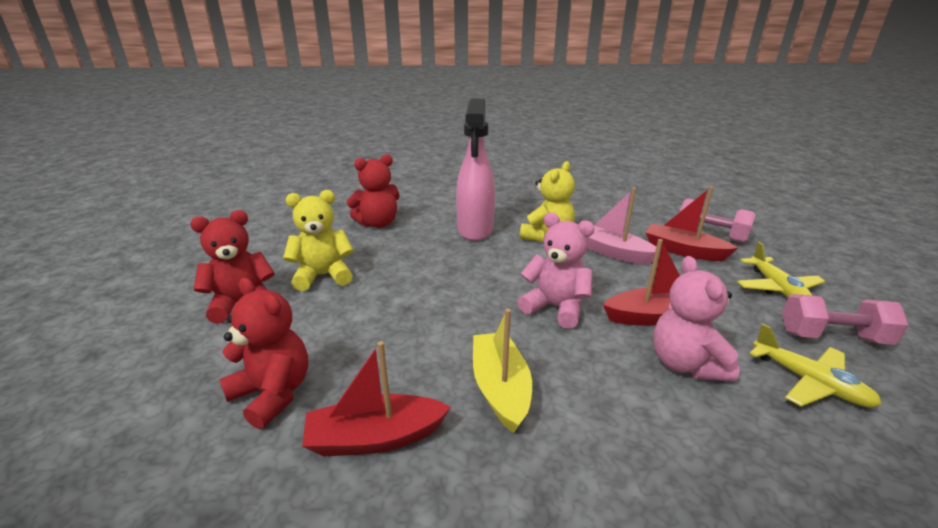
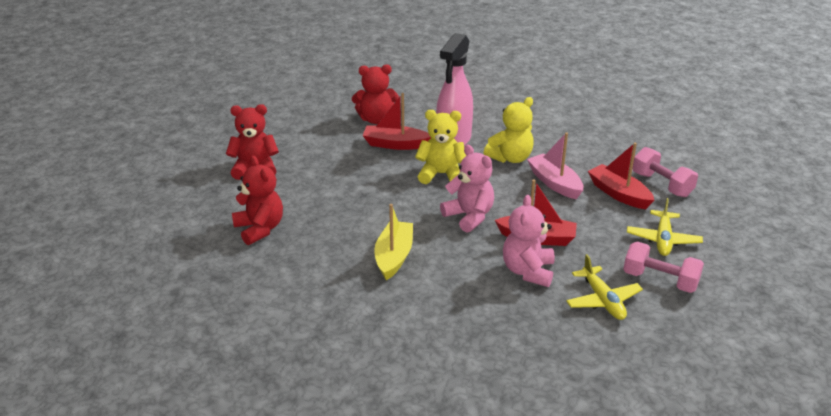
camera: 20 degrees right, 5 degrees up
yellow teddy bear [283,190,354,291] -> yellow teddy bear moved to [415,110,466,184]
red boat [302,341,451,456] -> red boat moved to [362,93,431,150]

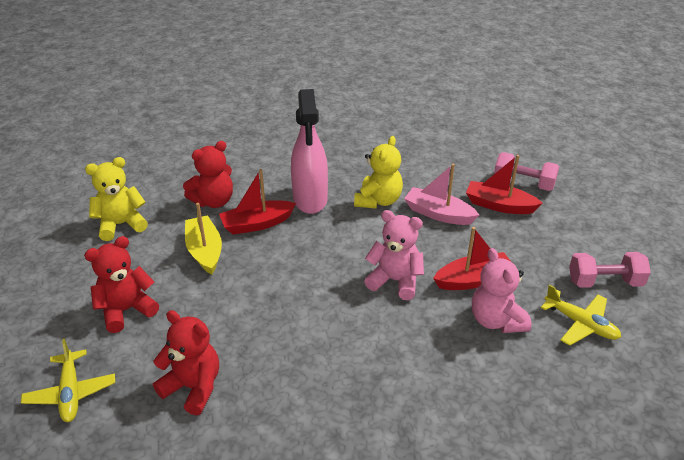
camera: 30 degrees left, 5 degrees up
yellow boat [374,204,413,280] -> yellow boat moved to [185,203,222,275]
yellow teddy bear [415,110,466,184] -> yellow teddy bear moved to [85,157,148,241]
yellow plane [627,198,703,256] -> yellow plane moved to [21,339,115,422]

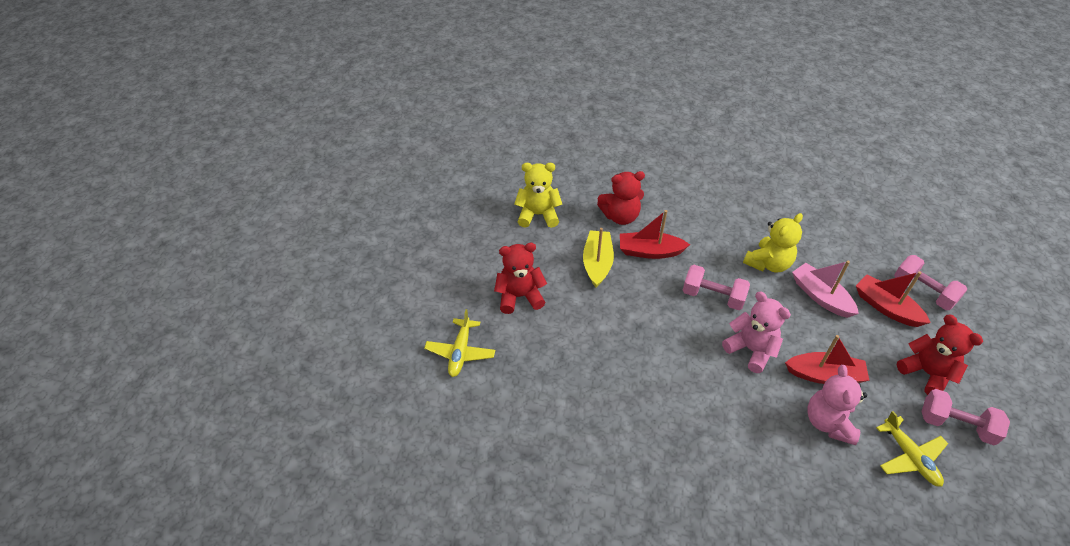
camera: 25 degrees right, 10 degrees up
red teddy bear [153,310,219,415] -> red teddy bear moved to [897,315,983,395]
pink spray bottle [291,89,328,214] -> none
none -> pink dumbbell [683,265,750,310]

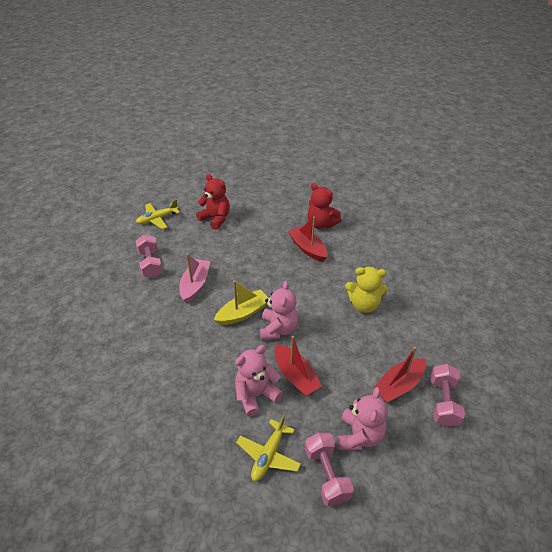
camera: 50 degrees right, 5 degrees down
yellow teddy bear [514,163,562,228] -> none
yellow boat [583,228,614,288] -> yellow boat moved to [214,280,268,325]
pink dumbbell [683,265,750,310] -> pink dumbbell moved to [136,235,163,278]
pink boat [792,261,859,318] -> pink boat moved to [179,254,210,303]
red boat [856,271,931,327] -> red boat turned 135 degrees counterclockwise [373,347,426,403]
red teddy bear [897,315,983,395] -> pink teddy bear [338,387,388,450]

